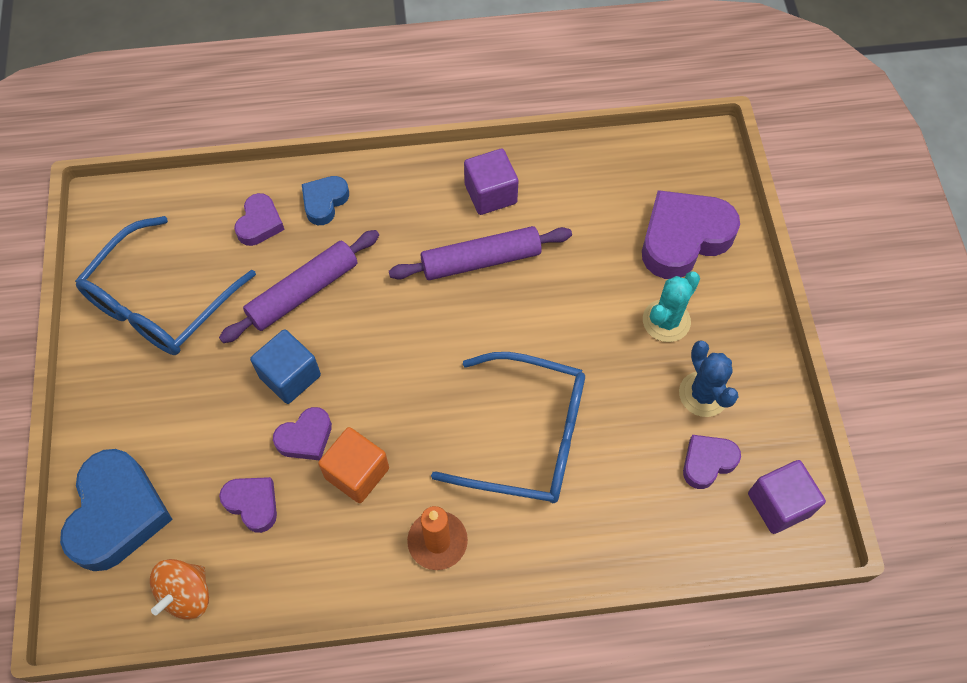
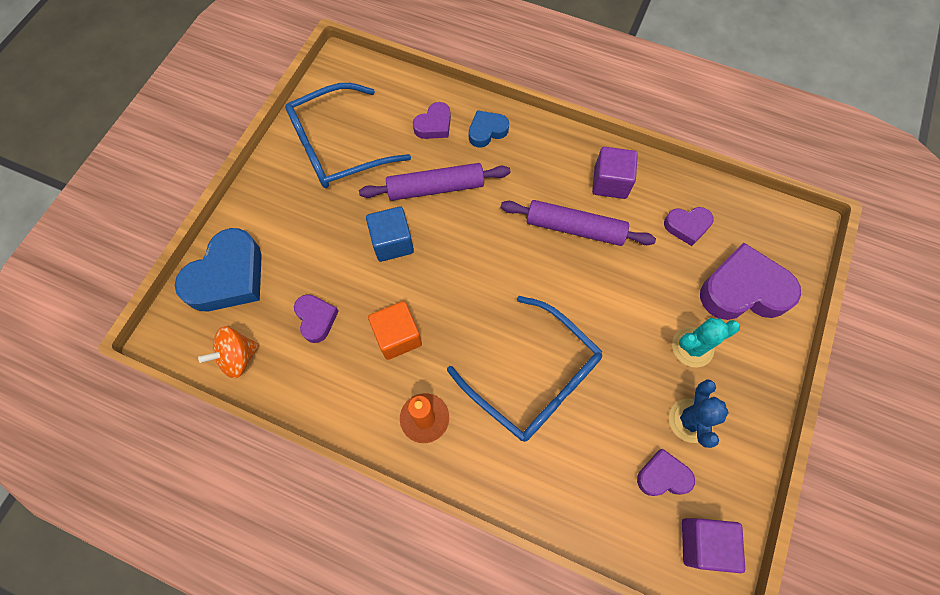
camera: 30 degrees right, 5 degrees up
purple heart [273,407,332,460] -> purple heart moved to [664,207,713,246]

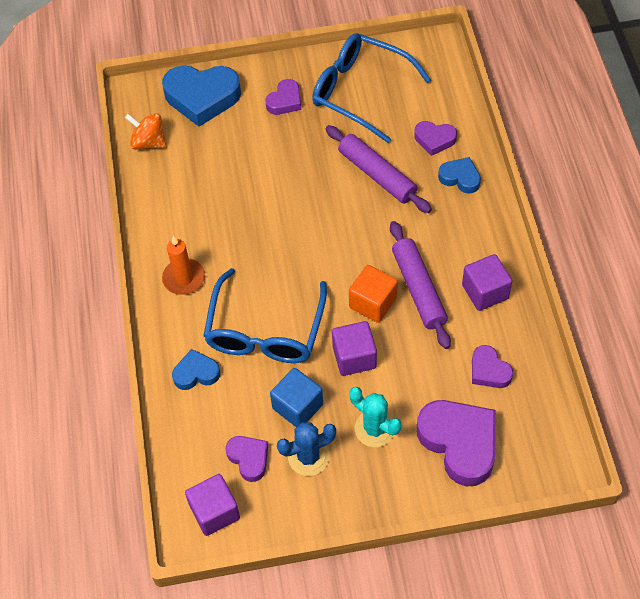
camera: 60 degrees right, 10 degrees down
purple heart [294,294,339,343] -> purple heart moved to [266,79,301,115]
blue cube [366,206,414,262] -> blue cube moved to [270,368,323,427]
orange cube [368,301,422,360] -> orange cube moved to [349,265,398,323]
none -> blue heart [172,349,220,390]
none -> purple cube [332,321,377,376]

